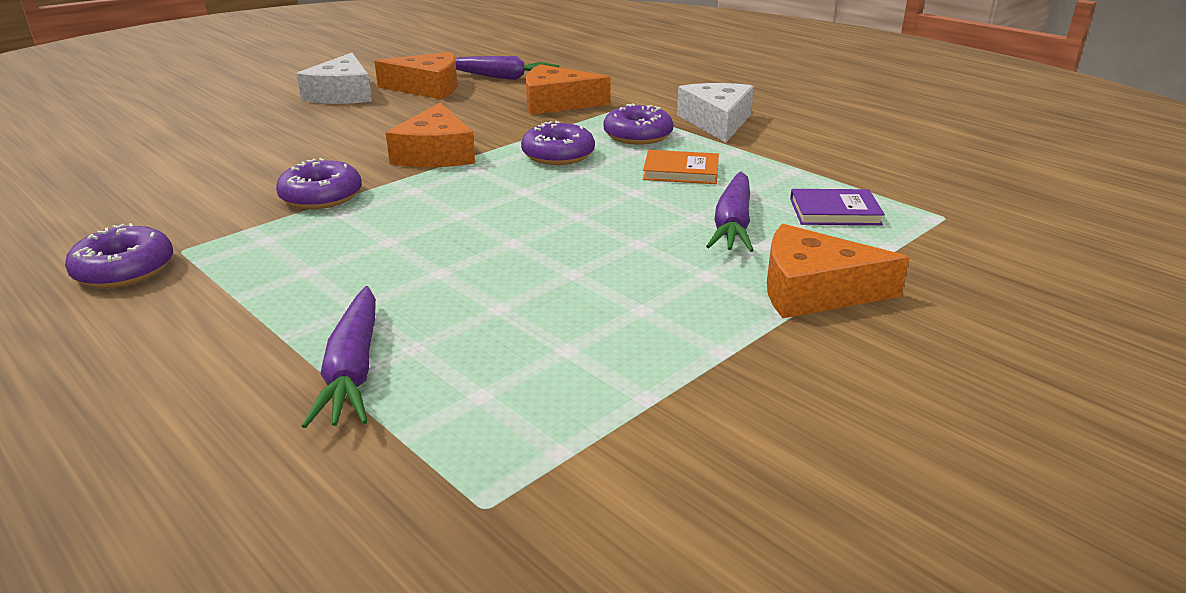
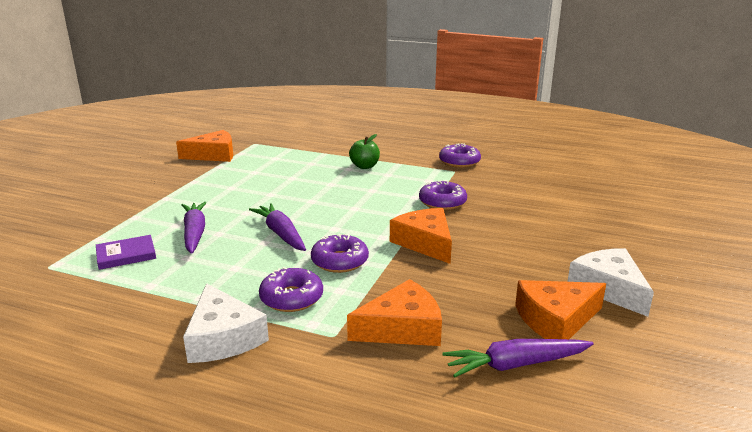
camera: 155 degrees right, 5 degrees down
purple carrot [302,286,376,428] -> purple carrot moved to [249,203,306,251]
orange book [643,150,719,184] -> none
orange cheese [767,224,909,318] -> orange cheese moved to [176,130,233,162]
none -> green apple [349,134,380,169]

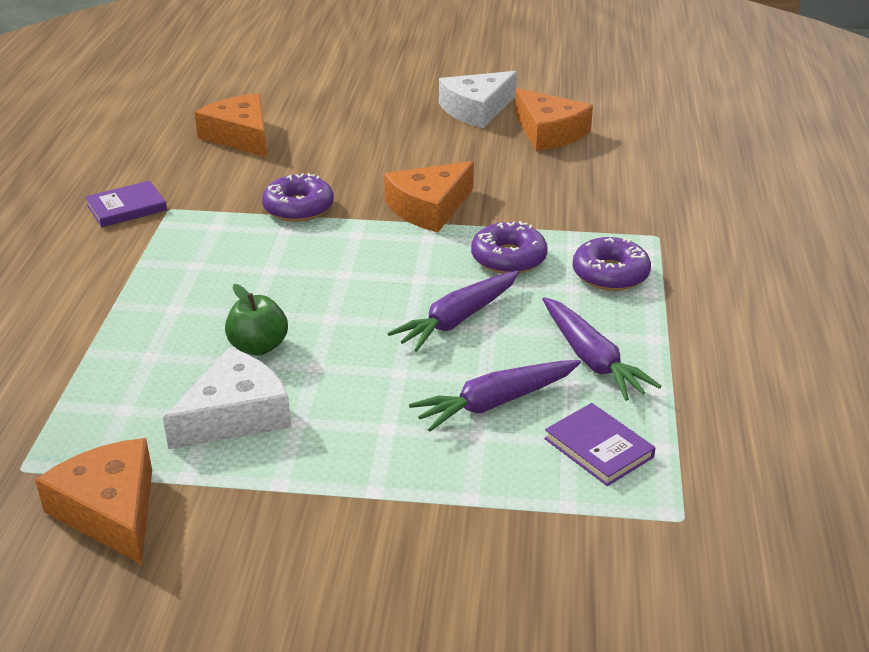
camera: 105 degrees left, 10 degrees up
white cheese [183,283,269,363] -> white cheese moved to [163,348,291,450]
orange cheese [347,279,442,346] -> orange cheese moved to [194,93,267,157]
green apple [349,134,380,169] -> green apple moved to [225,284,288,356]
purple donut [439,143,481,168] -> purple book [85,181,167,227]
purple carrot [443,339,594,378] -> purple carrot moved to [543,297,661,401]

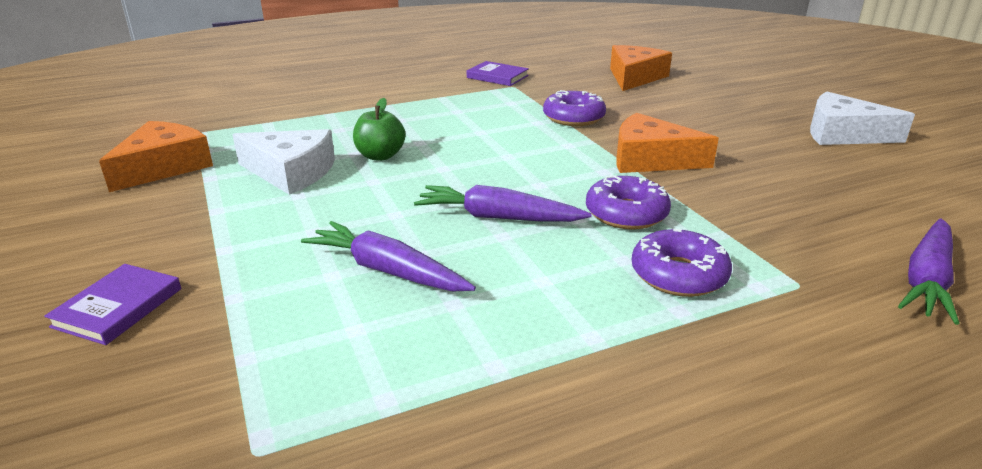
camera: 60 degrees right, 5 degrees down
orange cheese [515,88,593,151] -> none
purple carrot [543,297,661,401] -> purple carrot moved to [898,218,960,325]
purple book [544,403,656,486] -> purple book moved to [44,264,181,345]

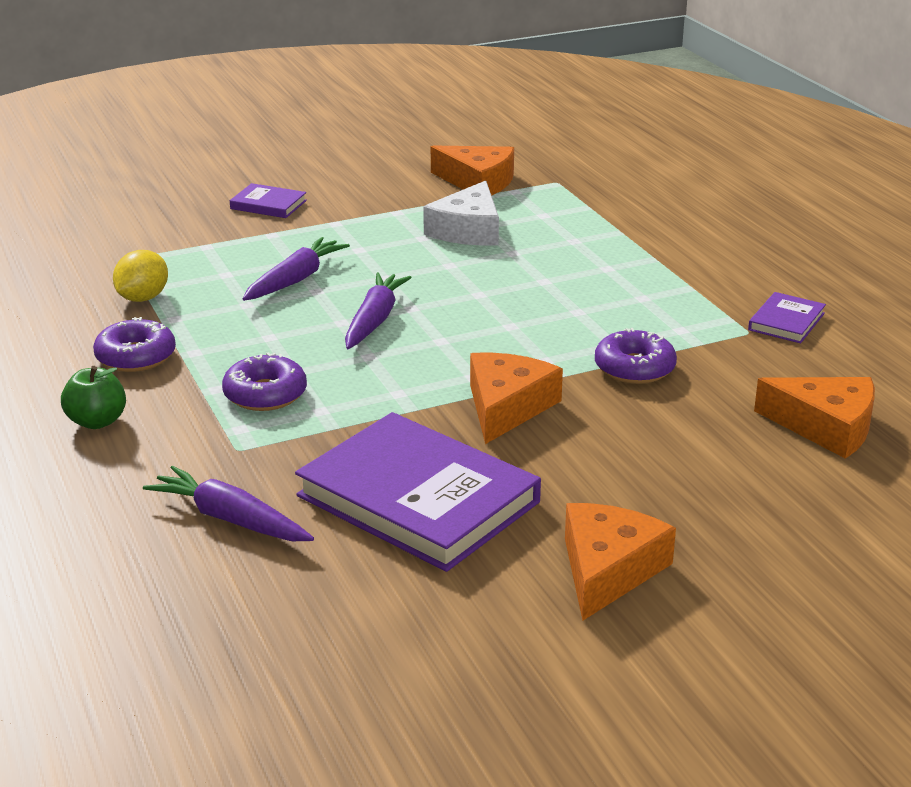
camera: 90 degrees right, 0 degrees up
green apple [353,98,405,161] -> green apple moved to [61,366,126,429]
purple donut [586,175,671,229] -> purple donut moved to [93,317,176,372]
white cheese [810,91,915,145] -> orange cheese [565,503,676,621]
none -> yellow lemon [113,250,168,302]
none -> purple book [295,412,541,572]

